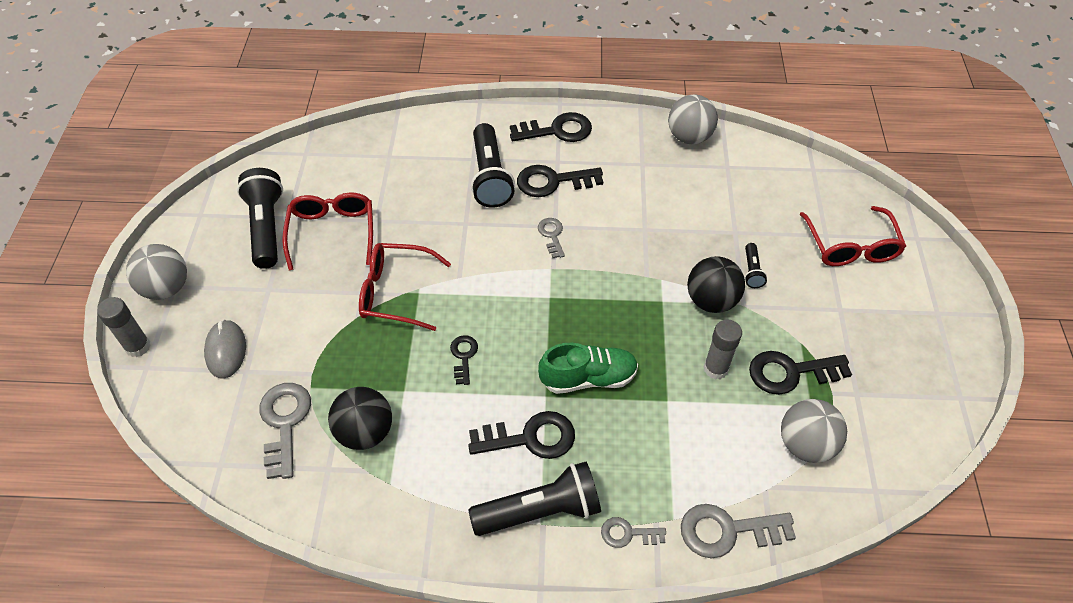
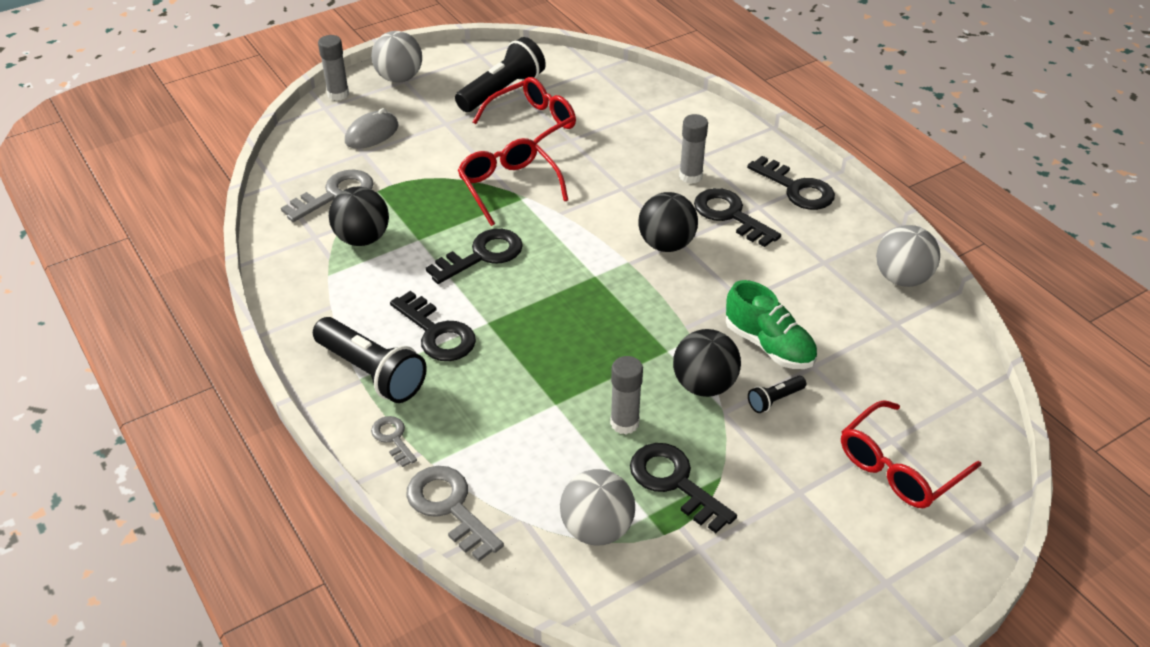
camera: 55 degrees right, 10 degrees down
black key [450,335,478,385] -> black key [426,229,523,284], size x1.76
black flashlight [471,123,515,208] -> grey glue stick [679,114,708,184]
grey key [538,218,565,258] -> black ball [638,192,698,252]
green shoe [538,343,638,394] -> green shoe moved to [726,280,817,369]

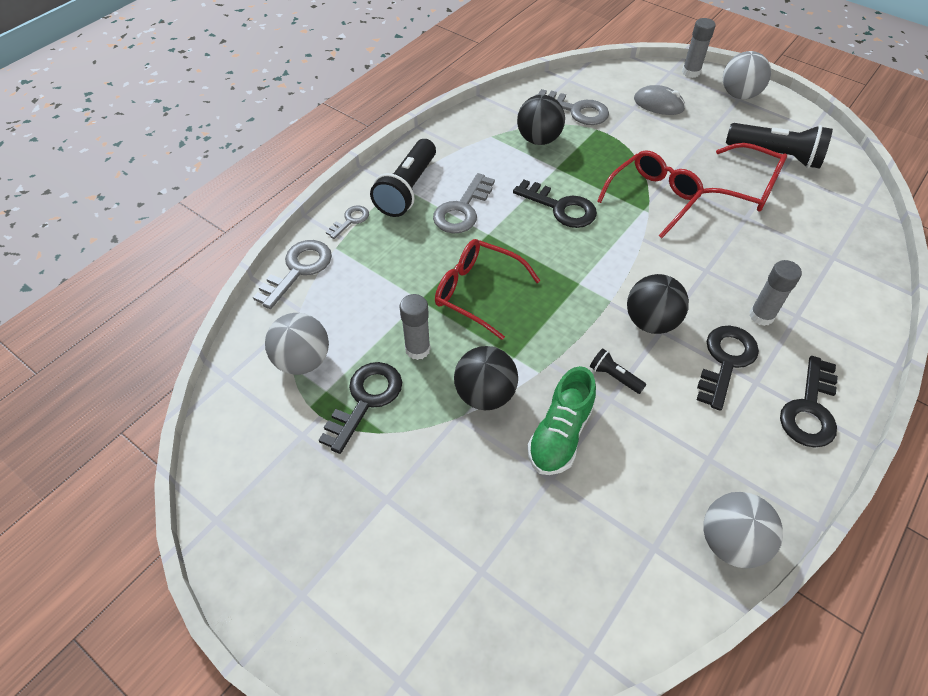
camera: 70 degrees right, 10 degrees up
black key [390,291,476,361] -> grey key [433,173,495,234]
black flashlight [748,376,806,413] -> black flashlight moved to [590,348,647,394]
red glasses [841,400,981,508] -> red glasses moved to [435,239,540,340]

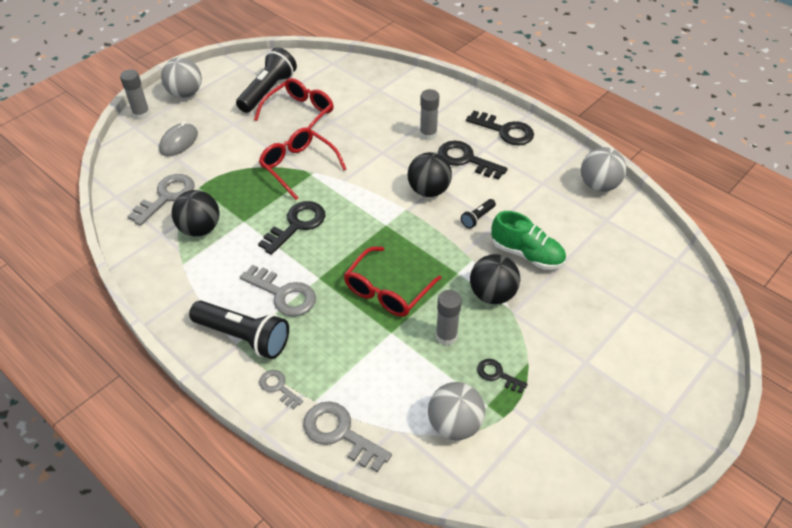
camera: 85 degrees left, 5 degrees down
black key [319,362,402,454] -> black key [477,359,528,393], size x0.57

